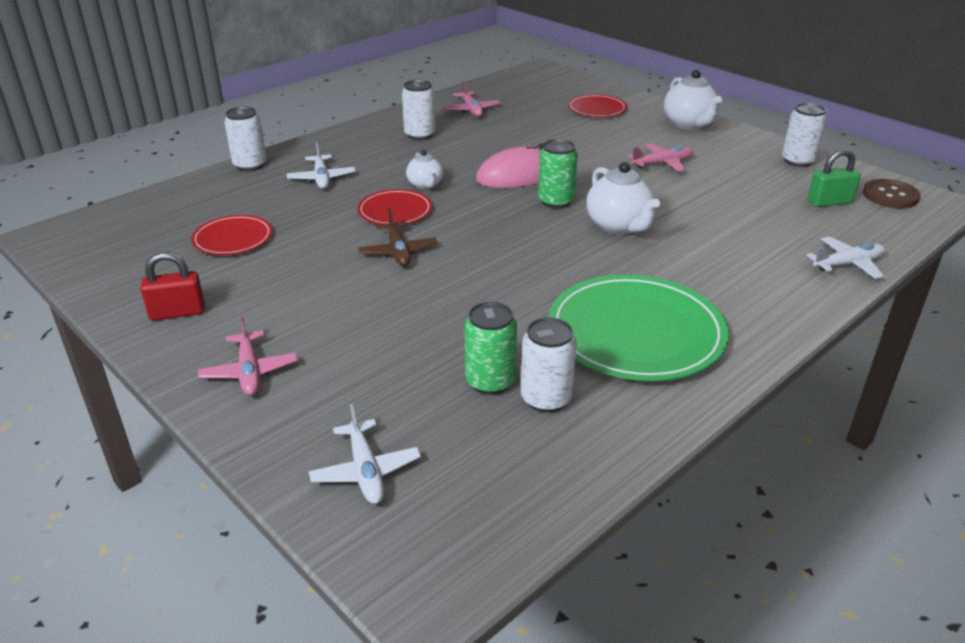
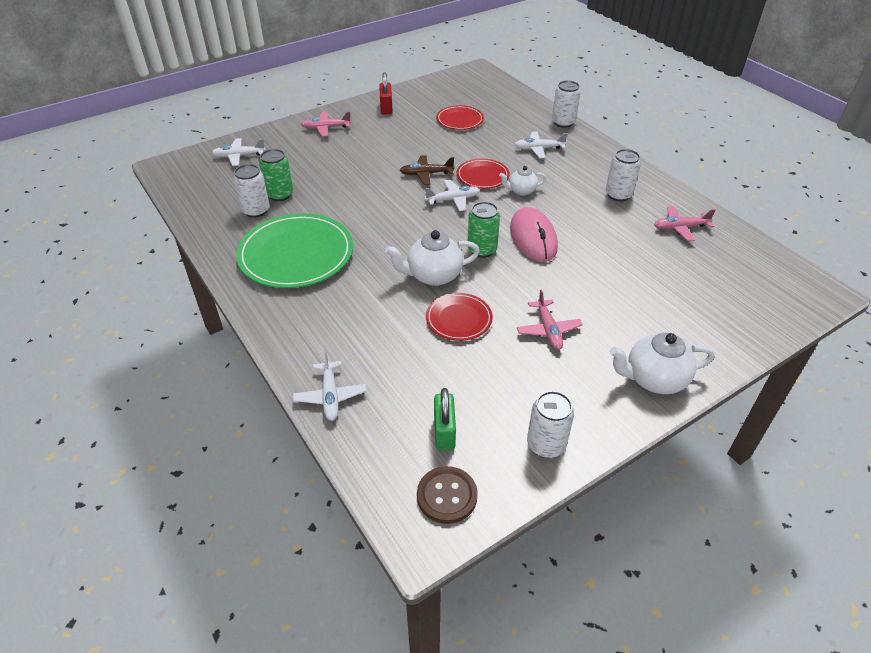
camera: 100 degrees right, 10 degrees up
red plate [568,94,627,117] -> red plate moved to [426,293,493,341]
none -> white plane [425,180,480,211]

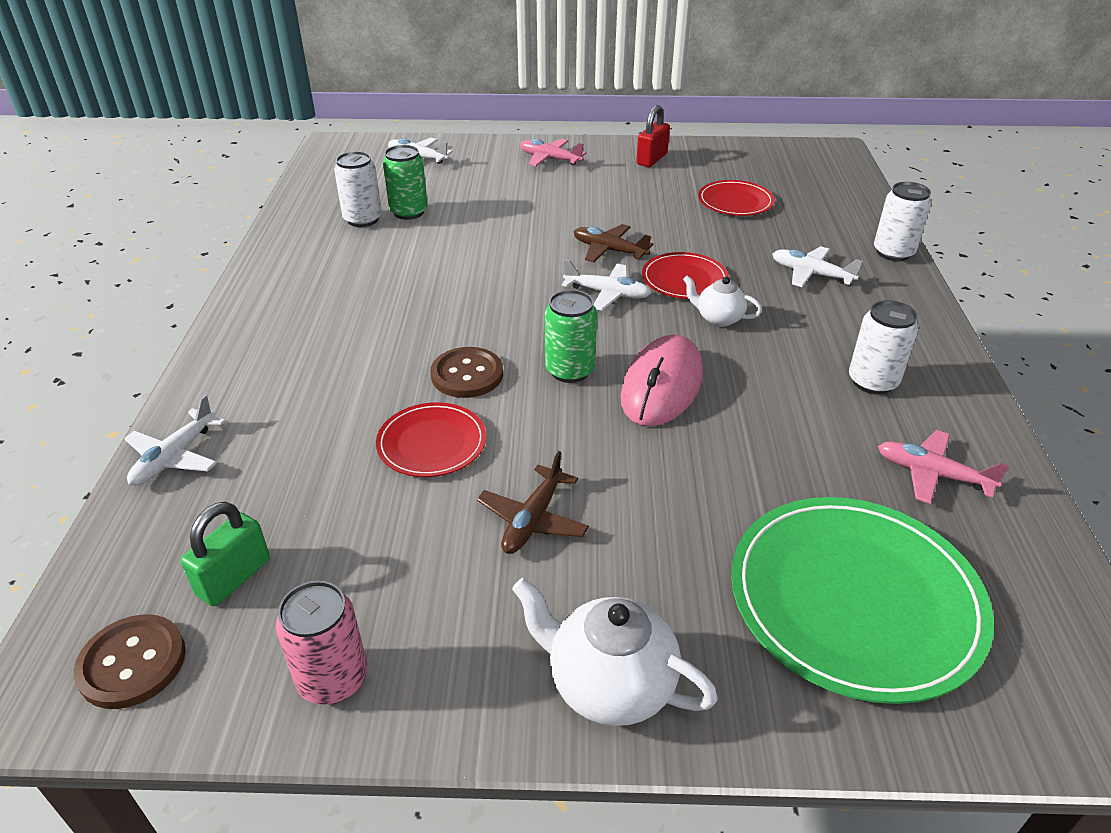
camera: 35 degrees right, 5 degrees down
green plate [236,213,353,288] -> green plate moved to [731,497,994,704]
white teapot [385,230,480,286] -> brown button [431,347,503,398]
pink plane [517,289,583,350] -> brown plane [477,451,589,554]
white can [527,391,574,458] -> pink can [276,581,367,705]

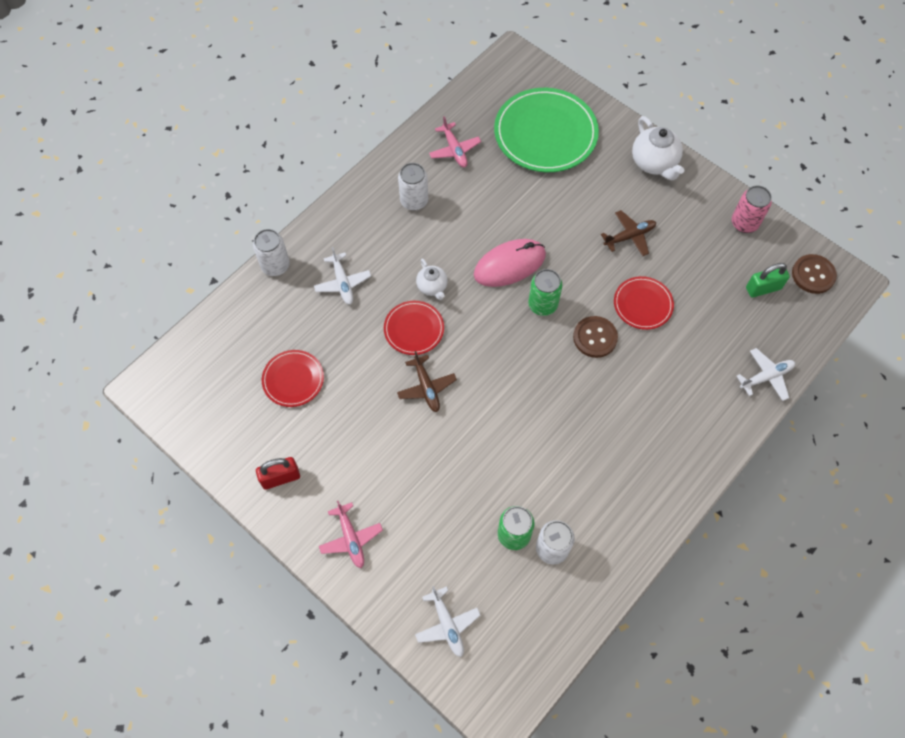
camera: 140 degrees left, 25 degrees up
white plane [562,259,651,310] -> none

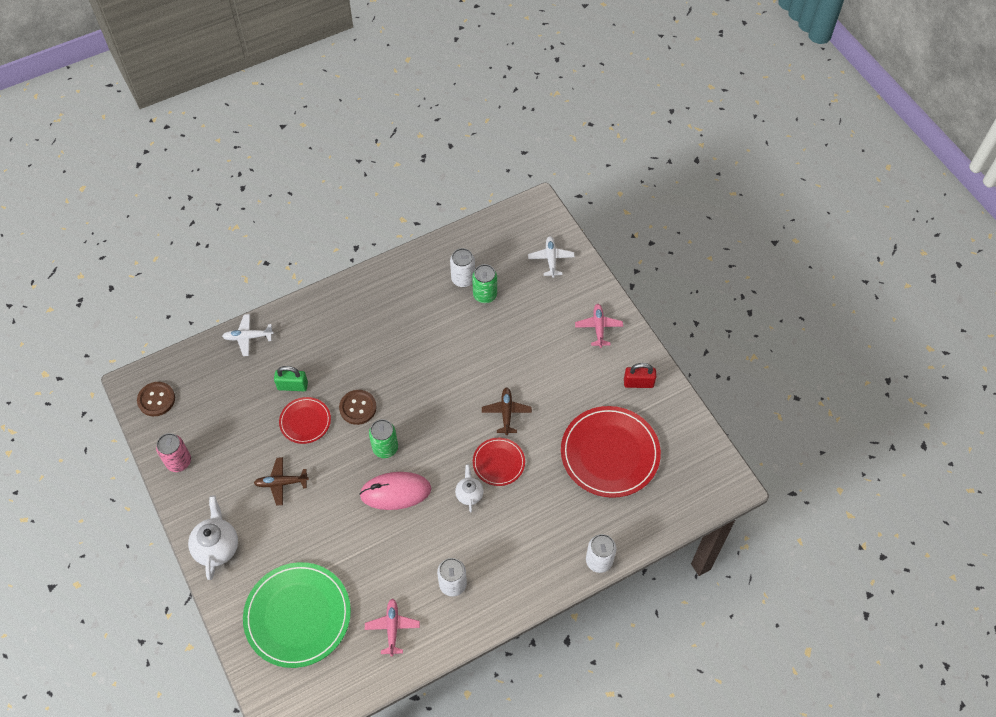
camera: 160 degrees left, 5 degrees down
red plate [262,350,324,407] -> red plate [561,406,661,498], size x1.90
white plane [314,247,371,305] -> none
green padlock [746,263,790,298] -> green padlock moved to [274,366,308,391]

